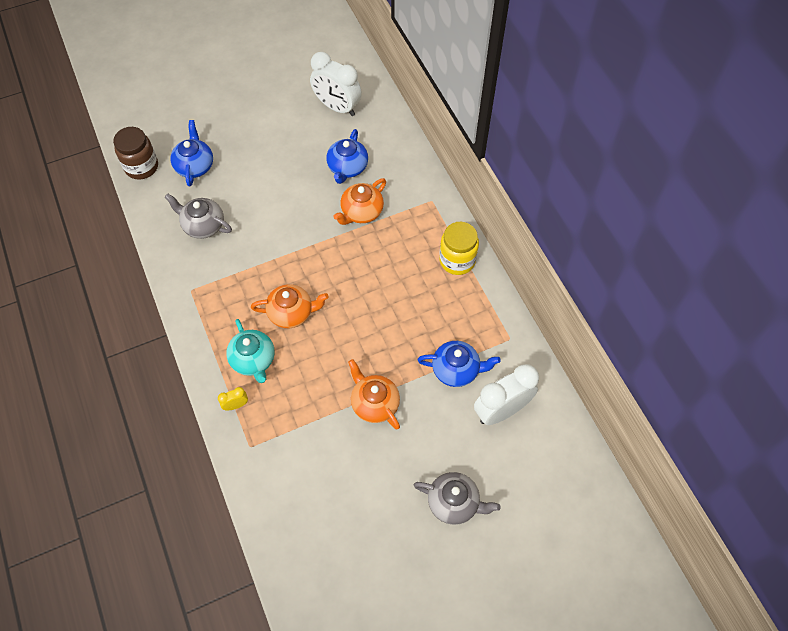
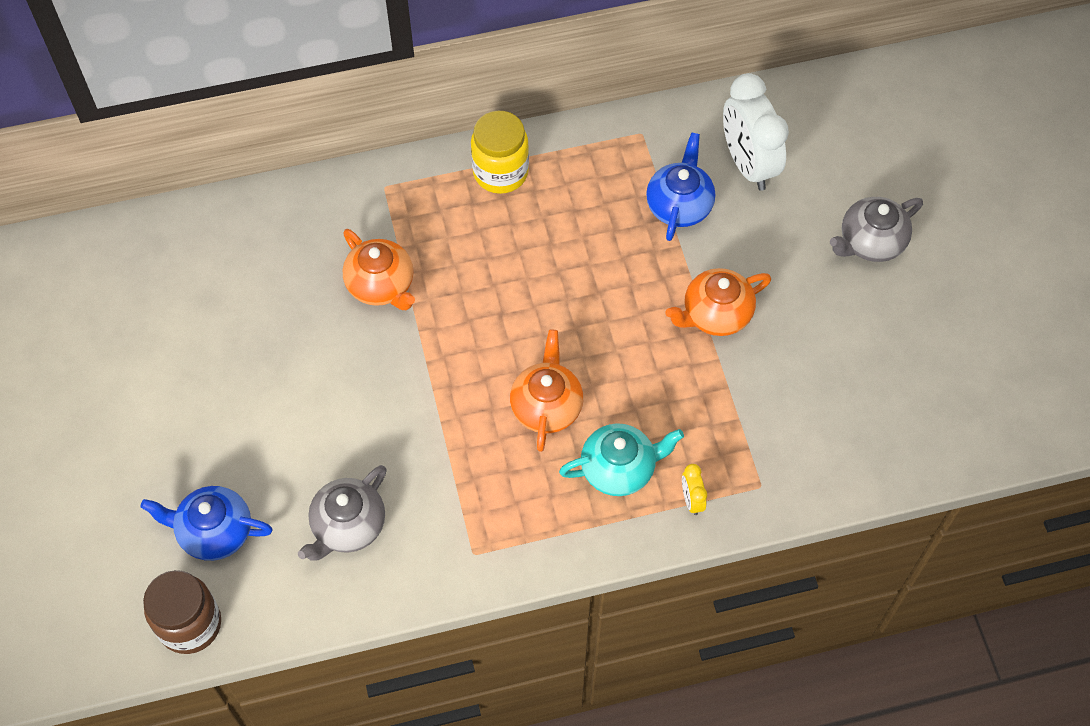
camera: 80 degrees left, 0 degrees up
white clock [310,52,362,116] -> none
blue teapot [326,129,368,184] -> none
grey teapot [414,472,501,525] -> grey teapot turned 150 degrees counterclockwise [830,197,923,262]

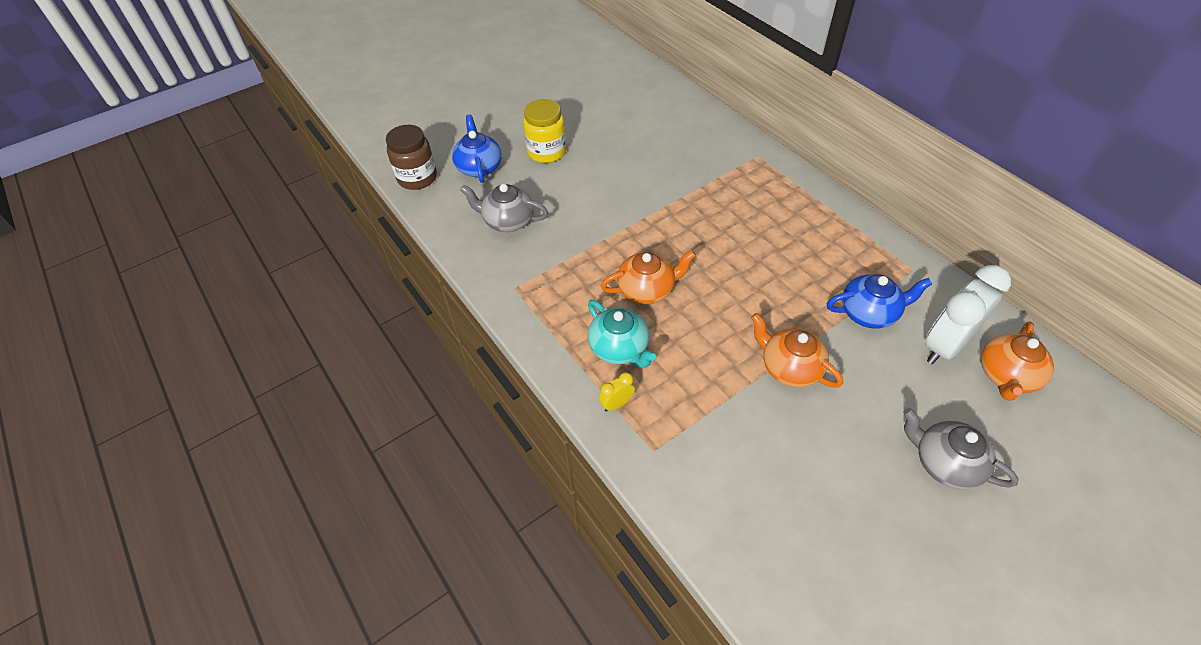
camera: 70 degrees right, 10 degrees down
orange teapot [343,229,415,310] -> orange teapot moved to [981,321,1054,401]
yellow jar [471,111,529,194] -> yellow jar moved to [523,99,566,163]

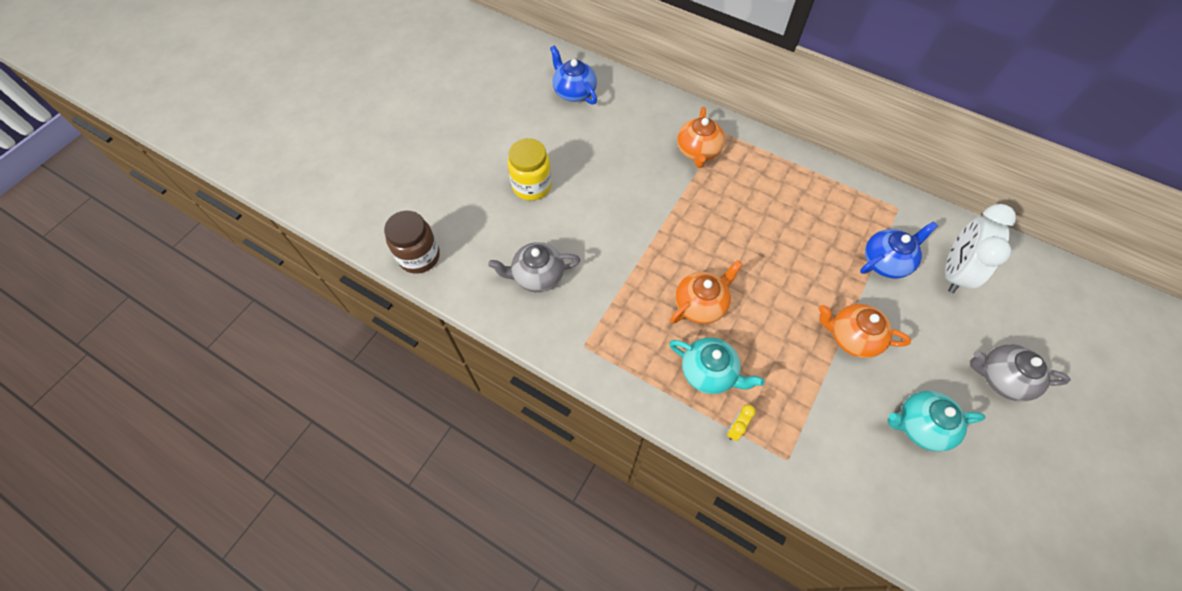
camera: 25 degrees left, 10 degrees up
blue teapot [452,115,502,183] -> blue teapot moved to [550,45,597,104]
orange teapot [981,321,1054,401] -> orange teapot moved to [677,107,725,168]
none -> turquoise teapot [888,391,985,452]

